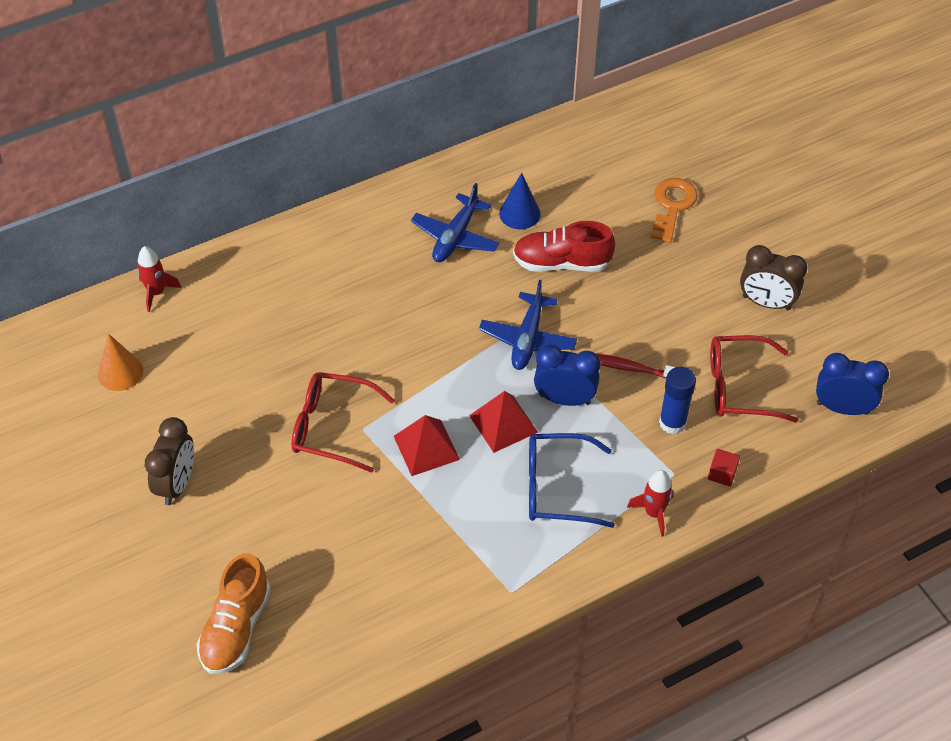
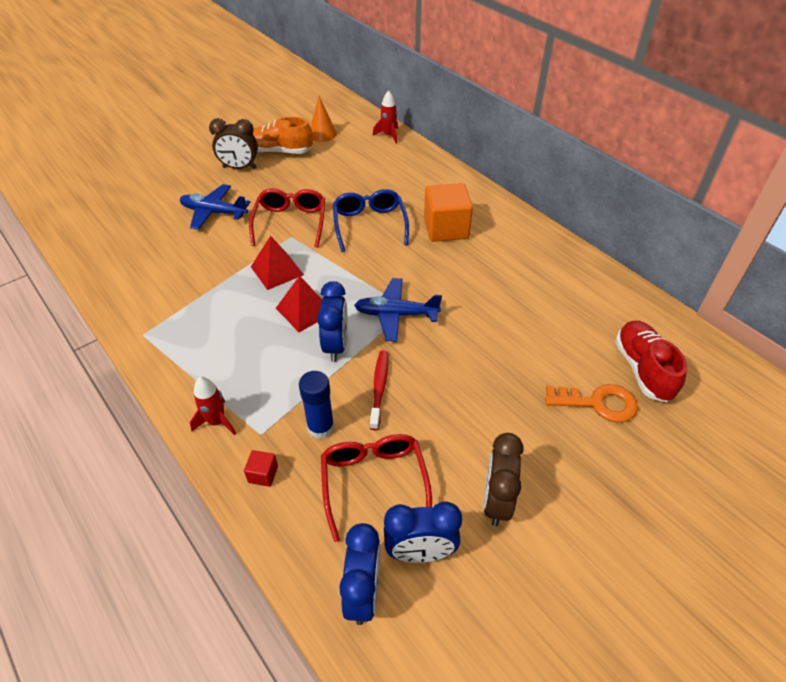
camera: 80 degrees right, 5 degrees down
orange shoe [197,553,271,674] -> orange shoe moved to [253,117,313,154]
blue plane [411,183,500,262] -> blue plane moved to [180,184,250,230]
blue cone [499,173,541,229] -> none
red shoe [513,221,616,272] -> red shoe moved to [615,321,687,402]
blue glasses [529,433,615,528] -> blue glasses moved to [333,189,409,252]
none -> blue clock [384,502,462,563]
none -> orange cube [424,183,473,242]

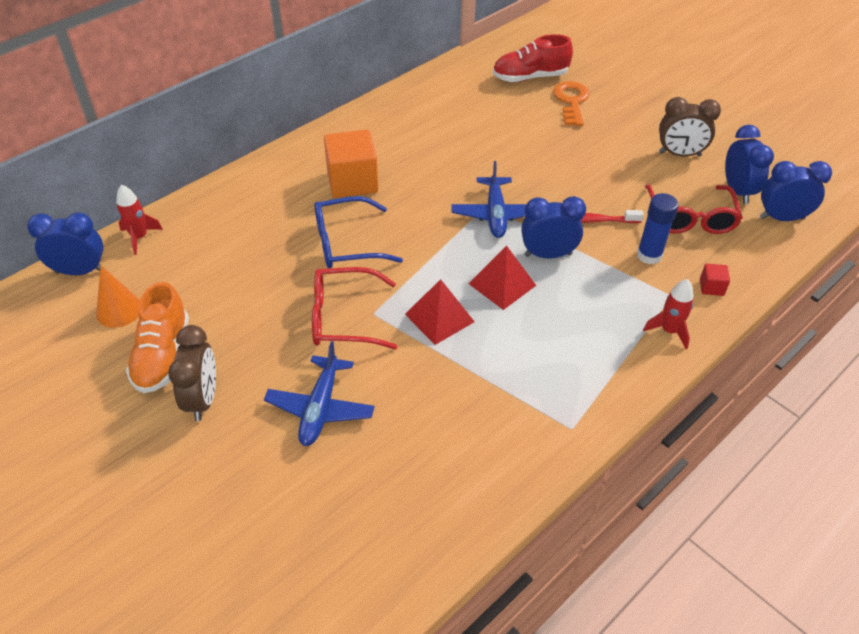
camera: 95 degrees left, 0 degrees up
red glasses [321,434,432,542] -> red glasses turned 75 degrees counterclockwise [645,184,743,234]
none -> blue clock [27,212,104,275]

